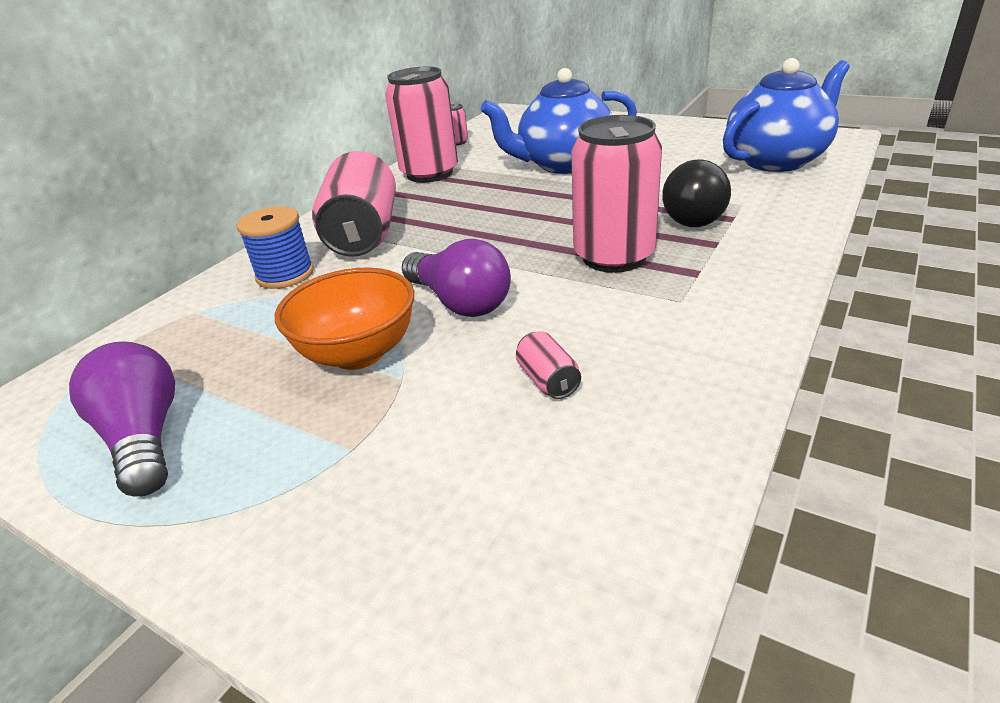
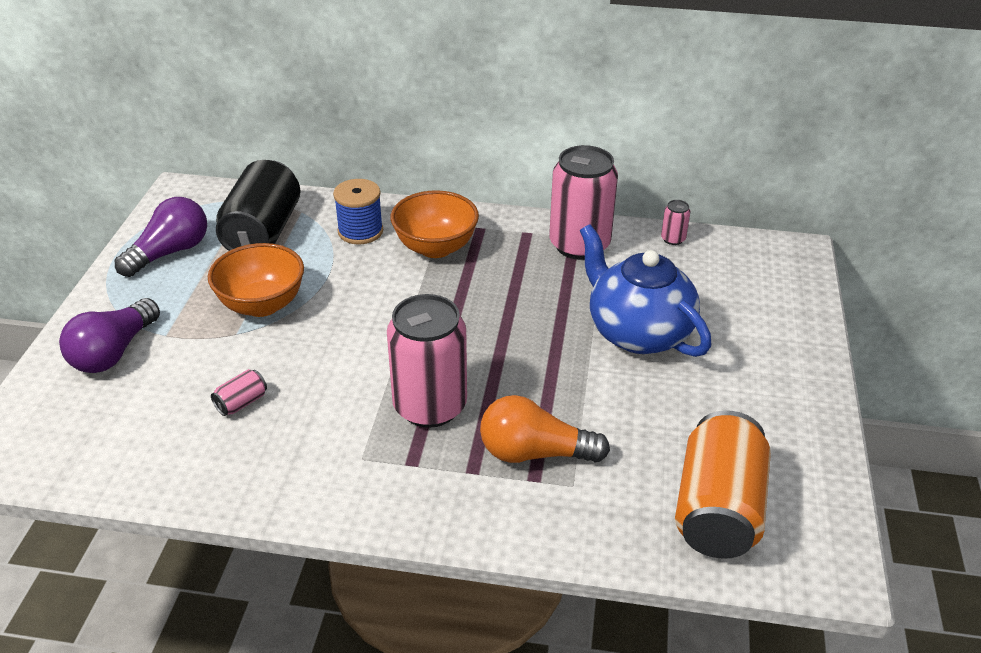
camera: 65 degrees right, 5 degrees up
pink can [312,151,396,257] -> orange bowl [391,190,479,258]
purple light bulb [402,239,511,317] -> purple light bulb moved to [59,298,160,373]
black light bulb [662,159,731,227] -> orange light bulb [480,395,610,463]
blue teapot [723,58,850,172] -> orange can [675,410,771,559]
none -> black can [216,160,301,251]

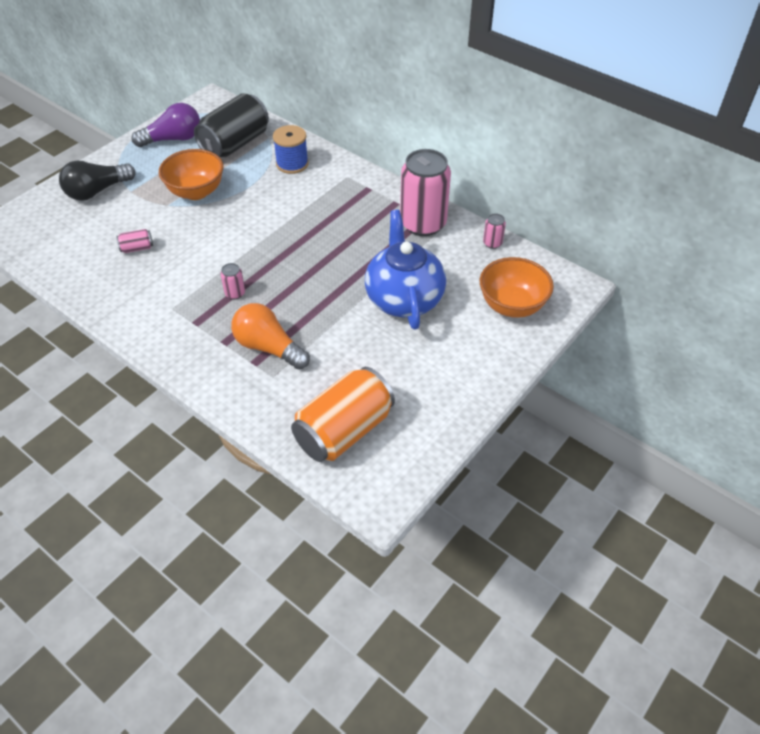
camera: 30 degrees right, 10 degrees up
purple light bulb [59,298,160,373] -> black light bulb [59,161,136,201]
pink can [387,294,467,428] -> pink can [220,263,245,299], size x0.41
orange bowl [391,190,479,258] -> orange bowl moved to [480,257,554,318]

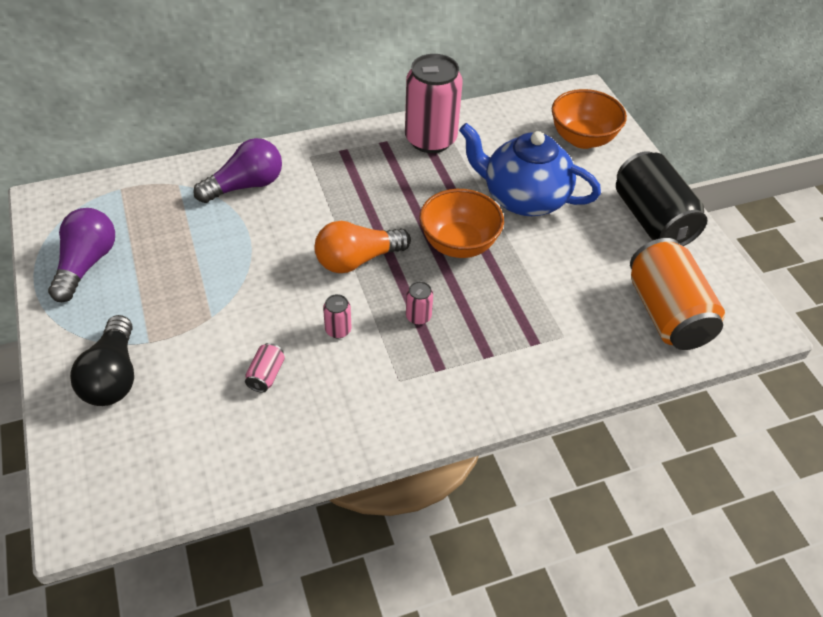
camera: 60 degrees left, 0 degrees up
orange bowl [159,149,224,200] -> orange bowl moved to [420,189,504,258]
black can [194,93,269,157] -> black can moved to [616,151,707,246]
orange light bulb [231,303,310,370] -> orange light bulb moved to [314,221,411,273]
blue spool [273,125,309,174] -> purple light bulb [193,138,282,203]
pink can [483,214,506,249] -> pink can moved to [323,294,351,338]

